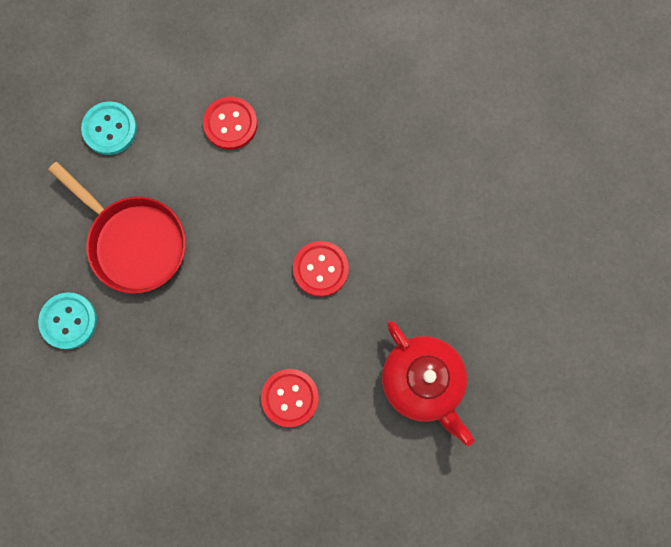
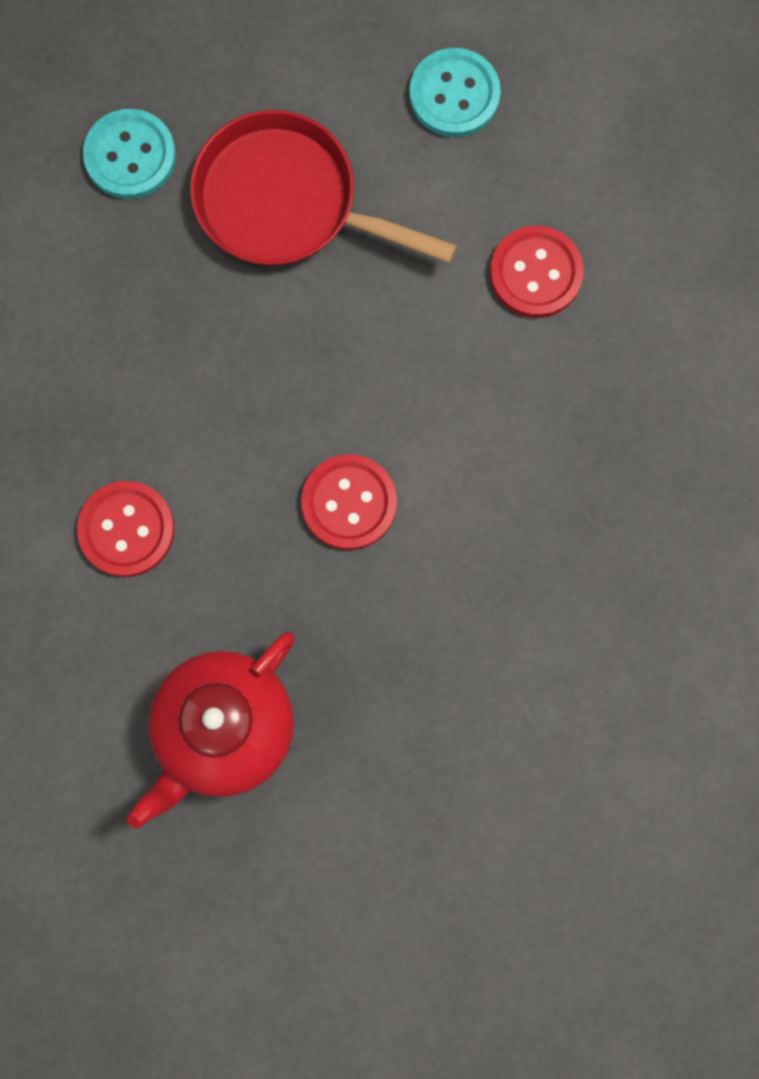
camera: 70 degrees right, 0 degrees up
red pan [48,162,186,294] -> red pan turned 90 degrees clockwise [190,110,457,266]

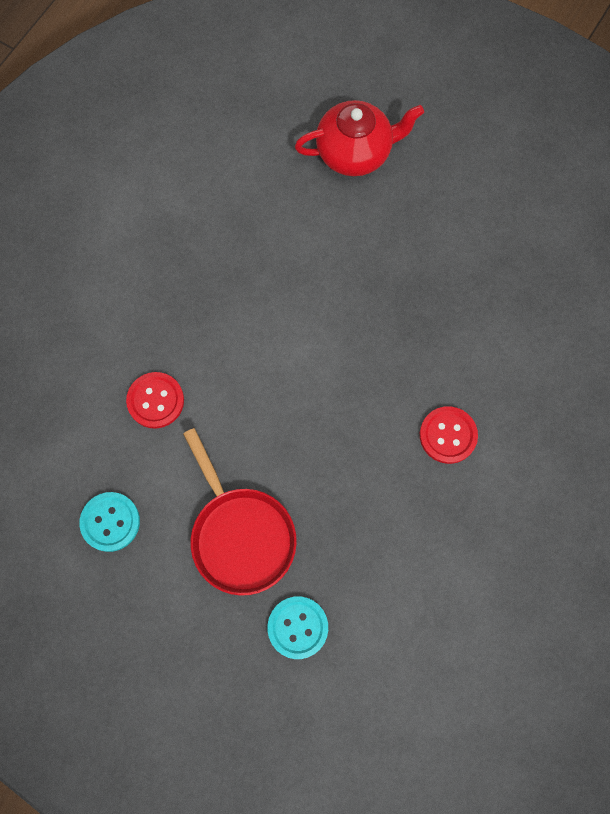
camera: 140 degrees left, 5 degrees down
red teapot [127,632,295,829] -> red teapot moved to [295,100,424,176]
red button [301,454,397,550] -> none

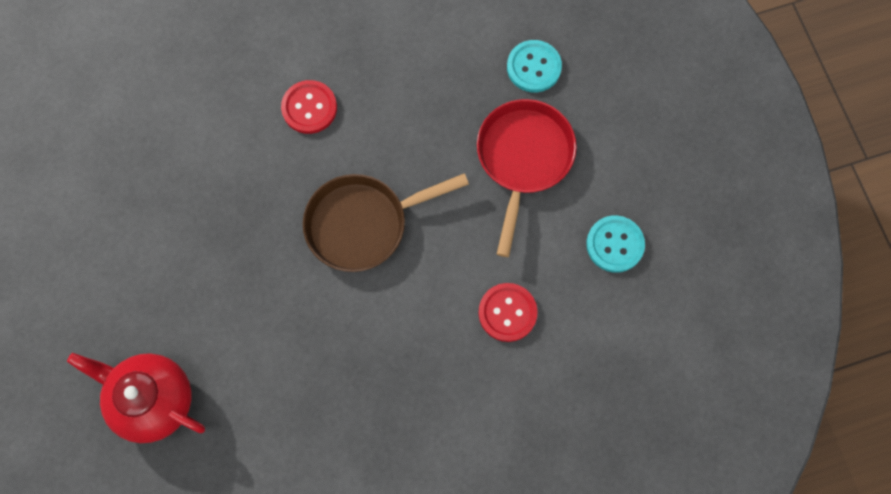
camera: 140 degrees left, 0 degrees up
none -> brown pan [303,173,469,272]

